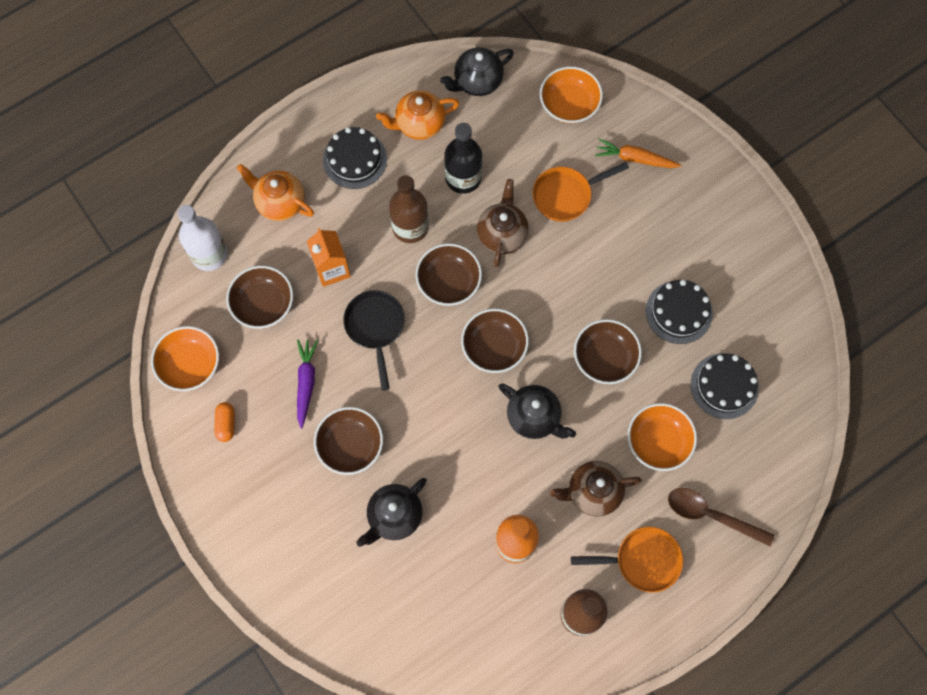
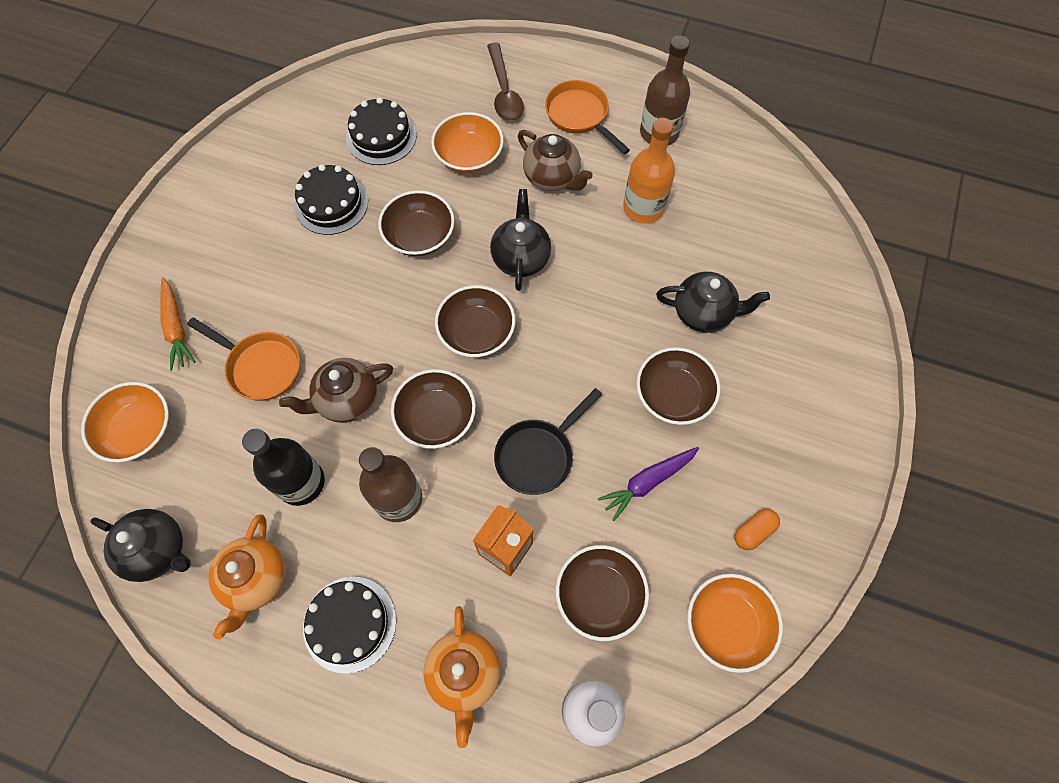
camera: 125 degrees left, 5 degrees down
orange teapot [376,90,459,140] -> orange teapot turned 60 degrees clockwise [208,514,286,640]

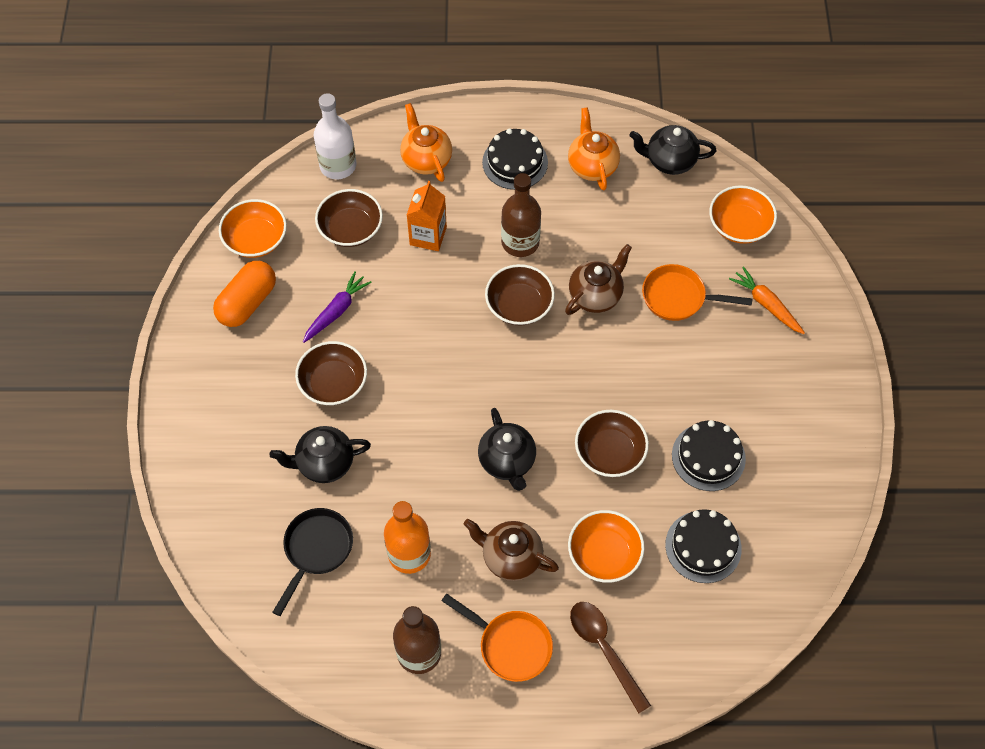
camera: 160 degrees right, 5 degrees down
black bottle [242,429,325,506] -> none
brown bowl [435,285,515,357] -> none
black pan [494,388,603,495] -> black pan moved to [273,508,353,616]
orange capsule [735,509,780,550] -> orange capsule [213,261,276,327], size x1.90

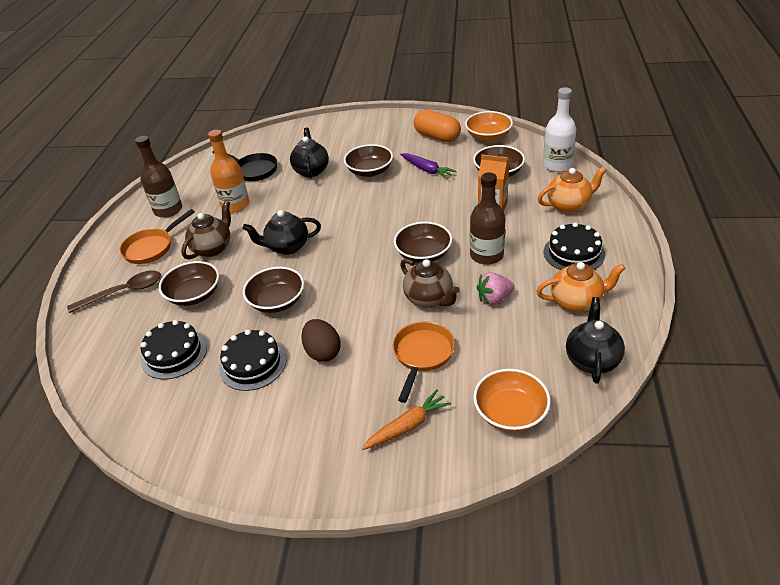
camera: 100 degrees right, 20 degrees down
orange bowl [568,510,645,583] -> brown bowl [159,261,219,306]
none -> brown egg [301,319,341,362]
none -> pink strawberry [477,272,515,305]

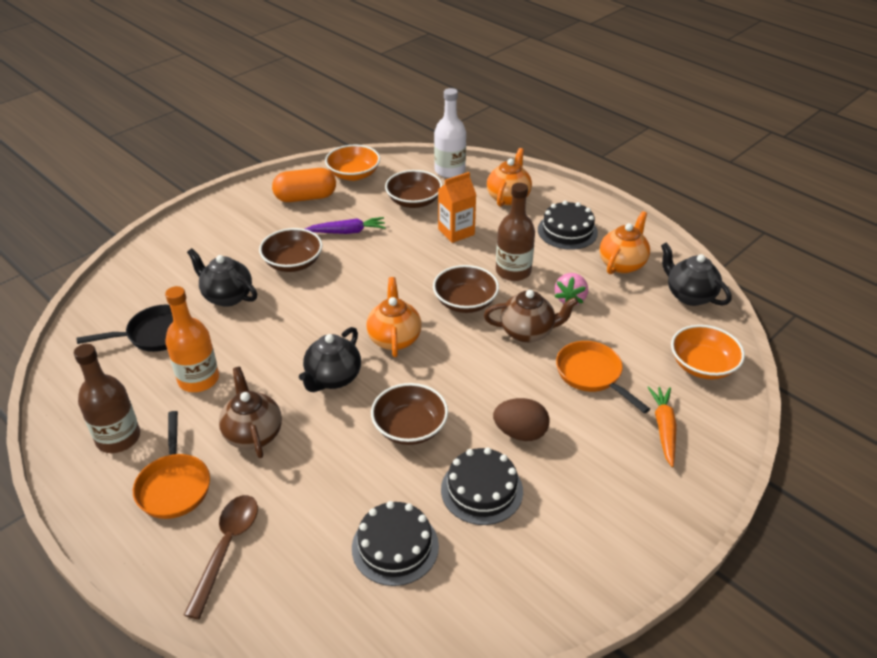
camera: 55 degrees left, 0 degrees up
brown bowl [159,261,219,306] -> none
none -> orange teapot [366,277,421,357]

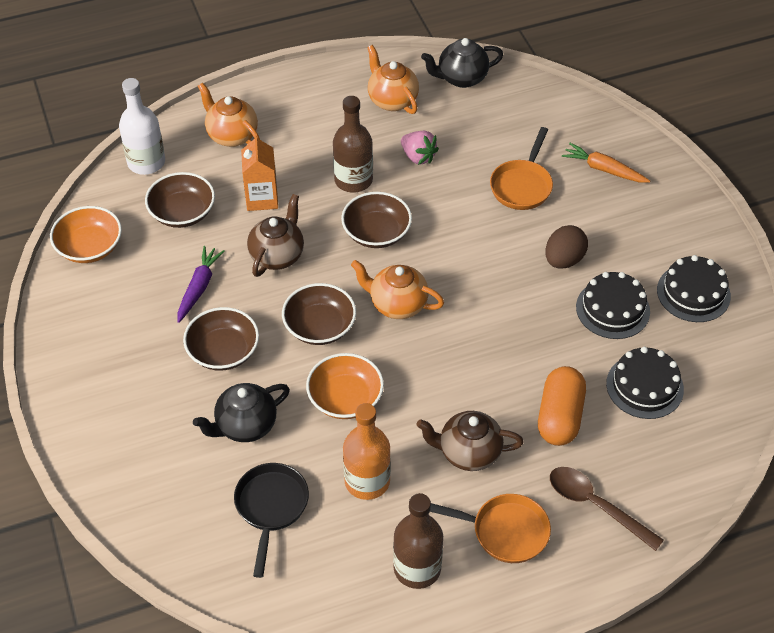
camera: 65 degrees left, 10 degrees up
orange capsule [272,168,336,202] -> orange capsule moved to [538,366,586,446]
black teapot [299,327,361,392] -> none
brown bowl [371,383,448,445] -> brown bowl moved to [282,283,356,345]
brown teapot [484,290,578,343] -> brown teapot moved to [247,194,304,277]
black cake [538,201,598,250] -> black cake moved to [657,255,731,322]
orange pan [556,341,650,413] -> orange pan turned 60 degrees counterclockwise [490,127,553,210]
orange bowl [671,325,745,379] -> orange bowl moved to [306,353,384,419]

